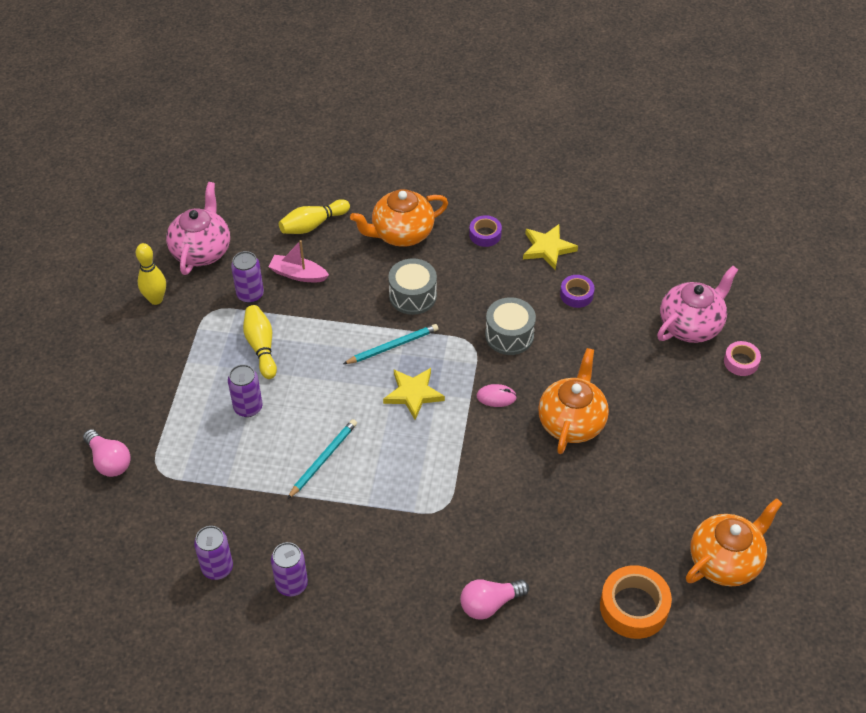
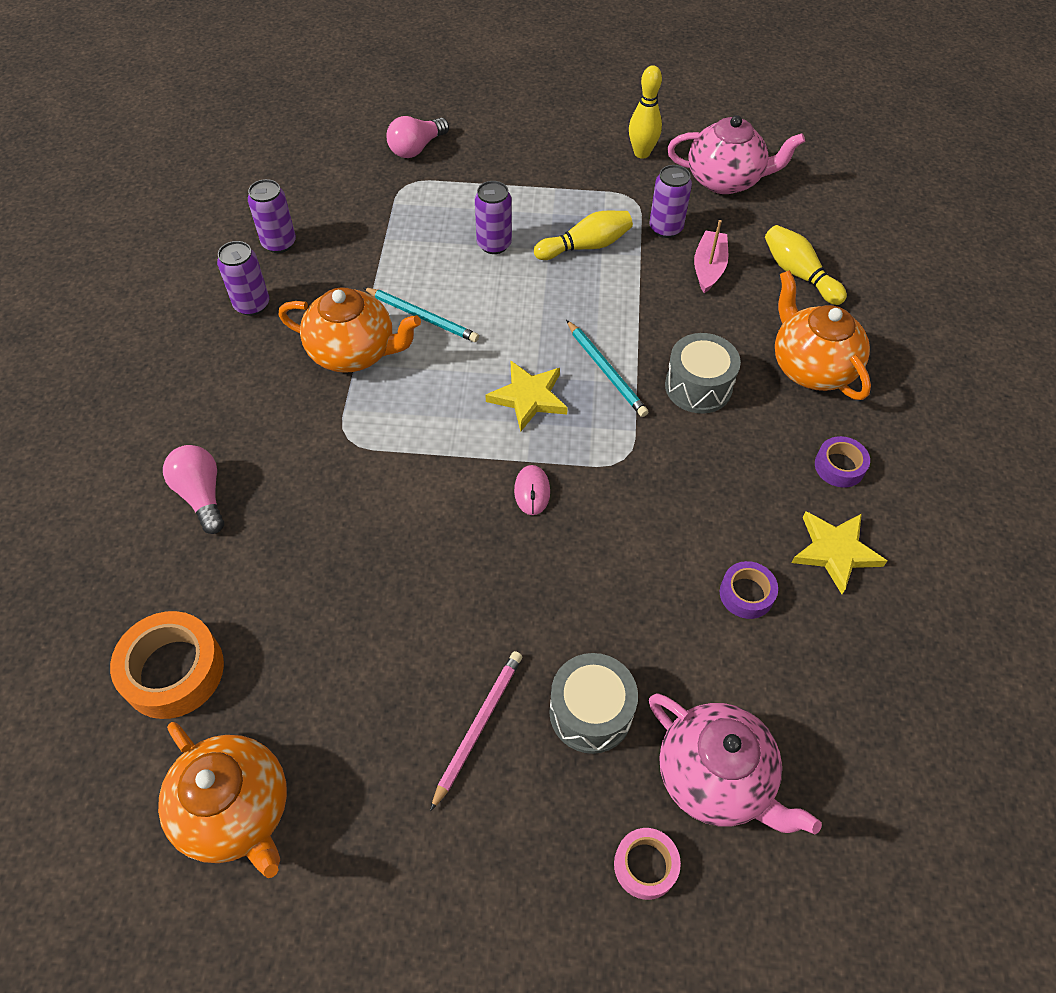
camera: 85 degrees right, 5 degrees up
grey drum [485,297,536,355] -> grey drum moved to [549,653,638,754]
orange teapot [538,348,609,454] -> orange teapot moved to [279,287,421,373]
none -> pink pencil [430,651,522,811]

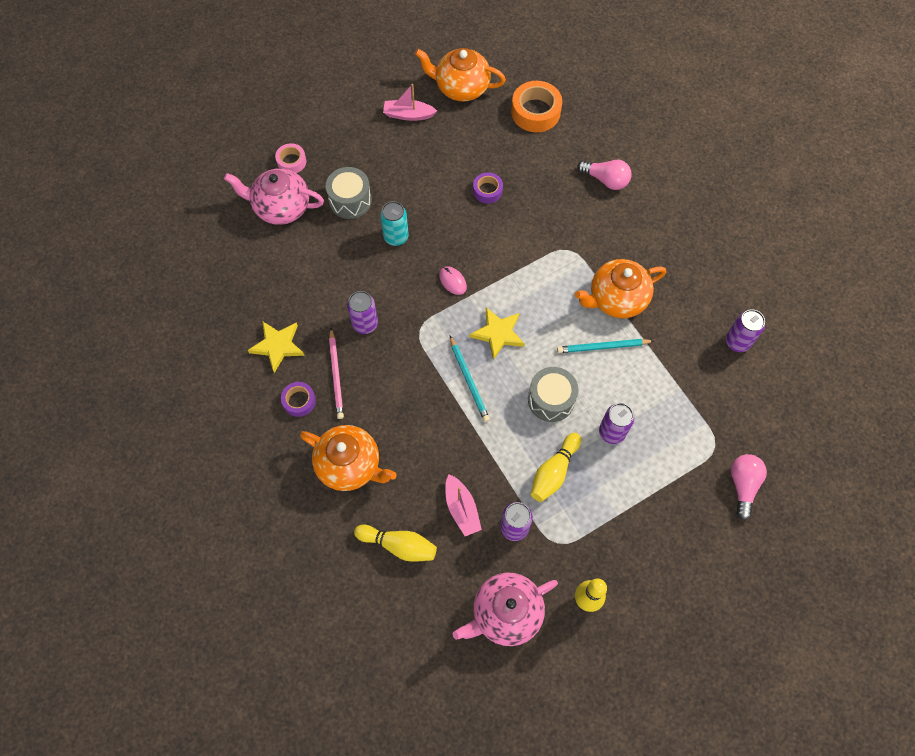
camera: 145 degrees right, 10 degrees up
purple can [217,241,269,316] -> purple can moved to [347,291,378,334]
pink pencil [430,651,522,811] -> pink pencil moved to [329,328,344,419]
turquoise pencil [566,320,648,417] -> turquoise pencil turned 135 degrees counterclockwise [450,336,490,422]
grey drum [665,333,741,414] -> grey drum moved to [528,367,579,422]
purple tape [720,561,778,619] -> purple tape moved to [473,172,503,204]
none -> turquoise can [380,201,409,246]
none -> pink boat [383,84,437,121]

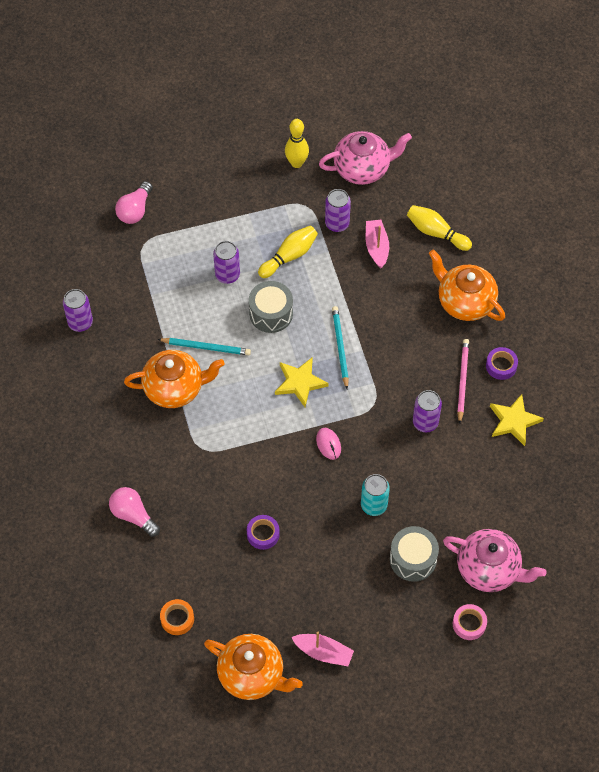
camera: 165 degrees left, 5 degrees down
orange tape [511,81,562,132] -> orange tape [160,599,194,635], size x0.58

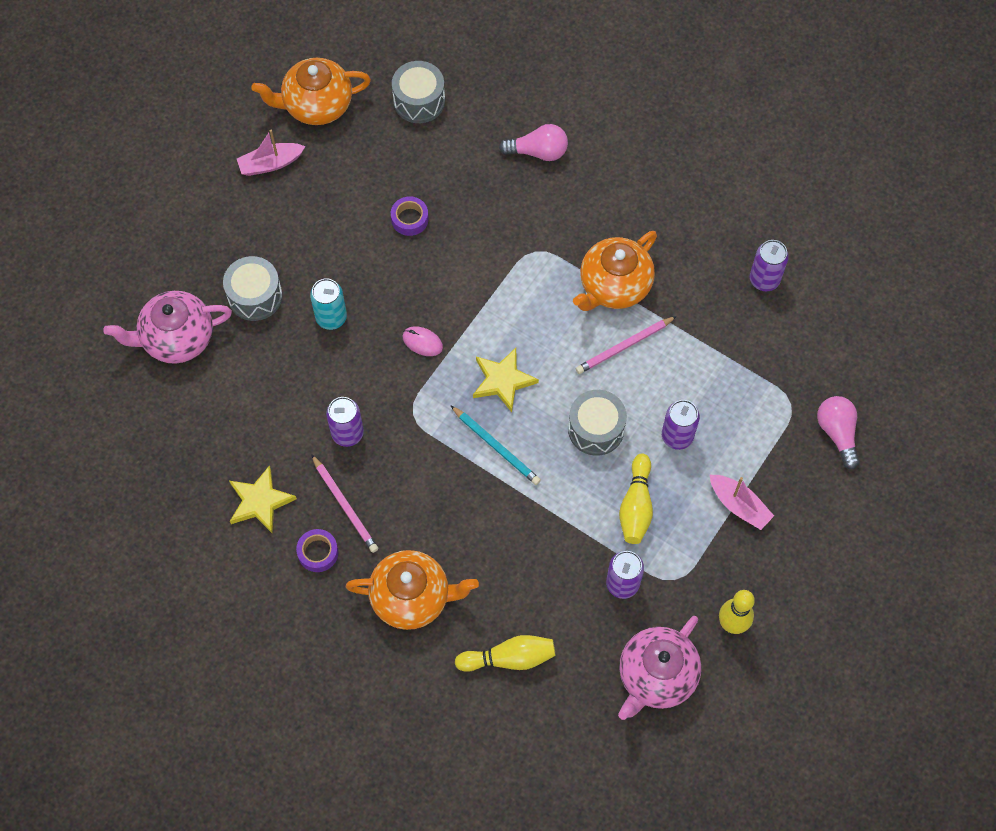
camera: 140 degrees right, 5 degrees up
turquoise pencil [158,338,251,355] -> pink pencil [576,316,677,374]
orange tape [160,599,194,635] -> grey drum [392,61,445,123]
pink boat [366,220,389,268] -> pink boat moved to [710,475,774,530]
pink tape [453,604,487,640] -> none

